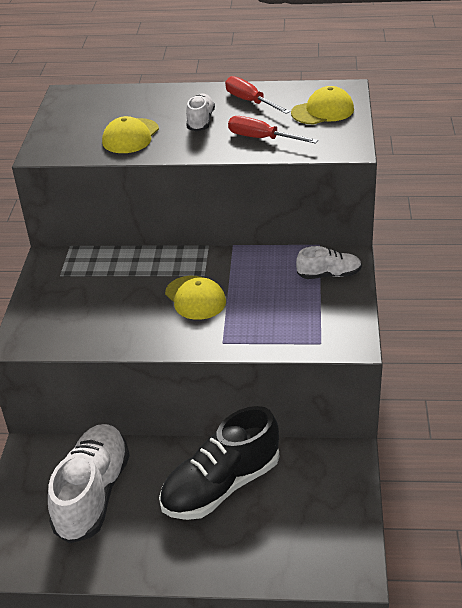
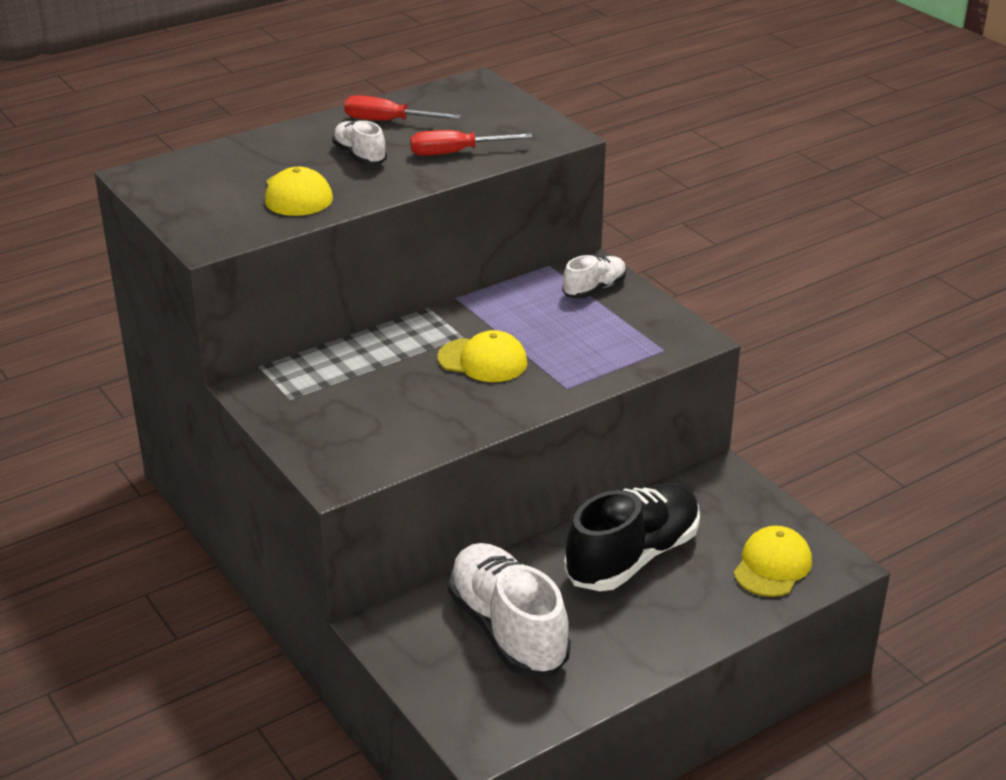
camera: 40 degrees left, 5 degrees down
black shoe [159,406,279,520] -> black shoe turned 150 degrees counterclockwise [564,483,700,591]
yellow cap [291,86,354,125] -> yellow cap moved to [734,526,812,597]

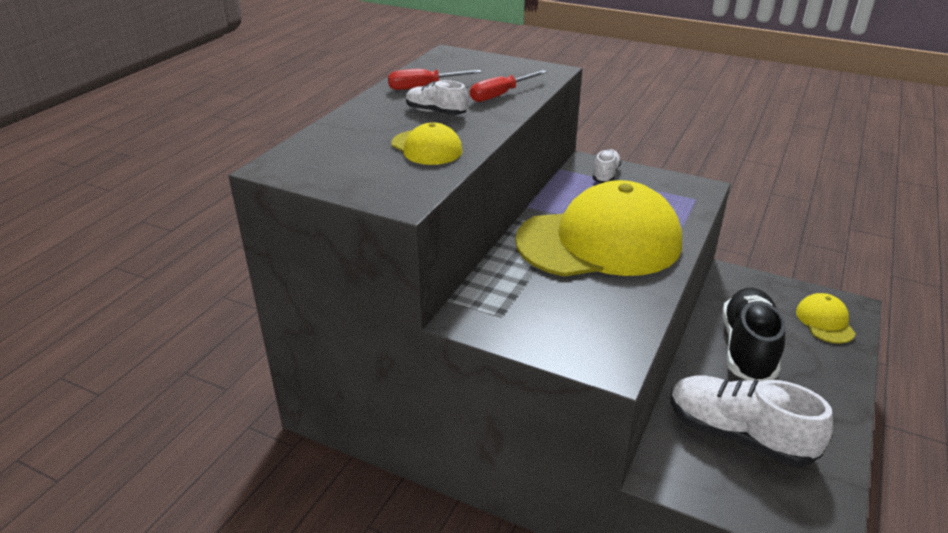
camera: 30 degrees left, 0 degrees up
yellow cap [437,330,527,382] -> yellow cap [515,180,682,277], size x2.31

